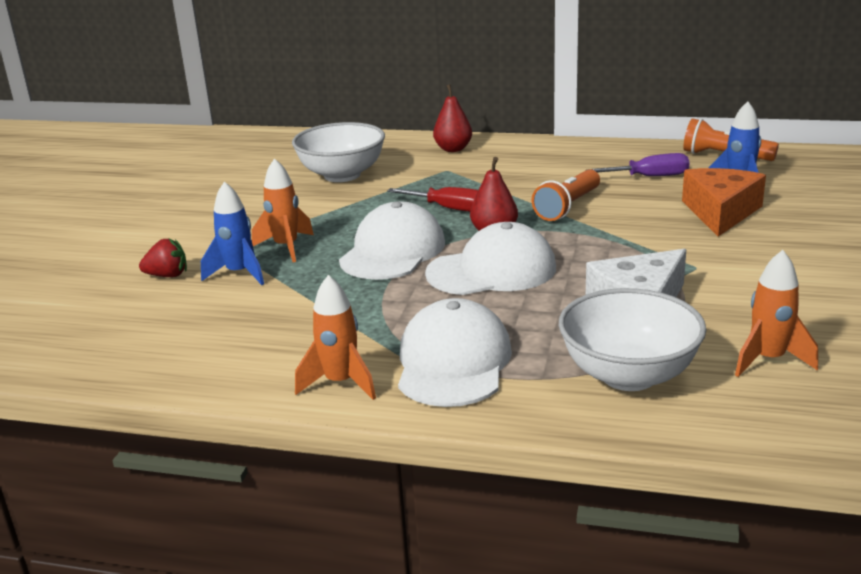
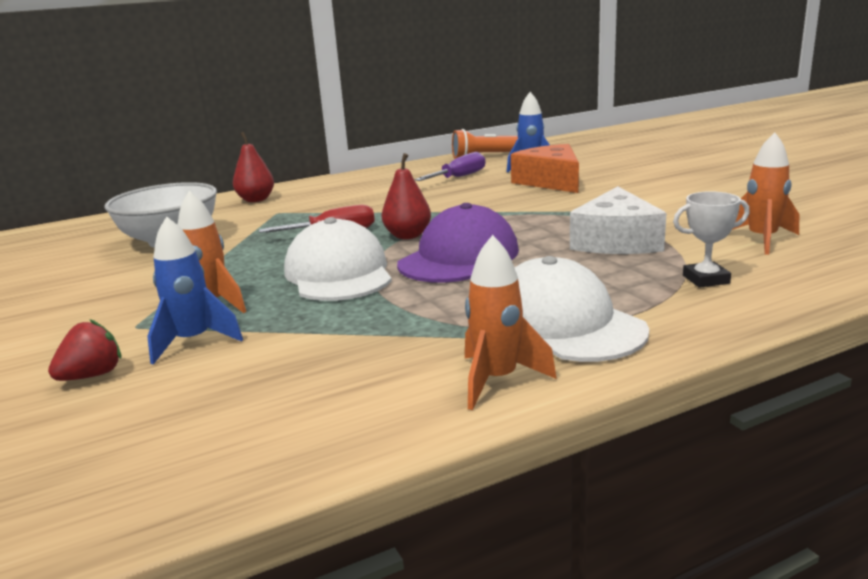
camera: 40 degrees left, 5 degrees down
white cap [425,222,556,295] -> purple cap [397,203,519,283]
orange flashlight [531,169,600,221] -> none
white bowl [559,288,706,391] -> white trophy [673,191,750,288]

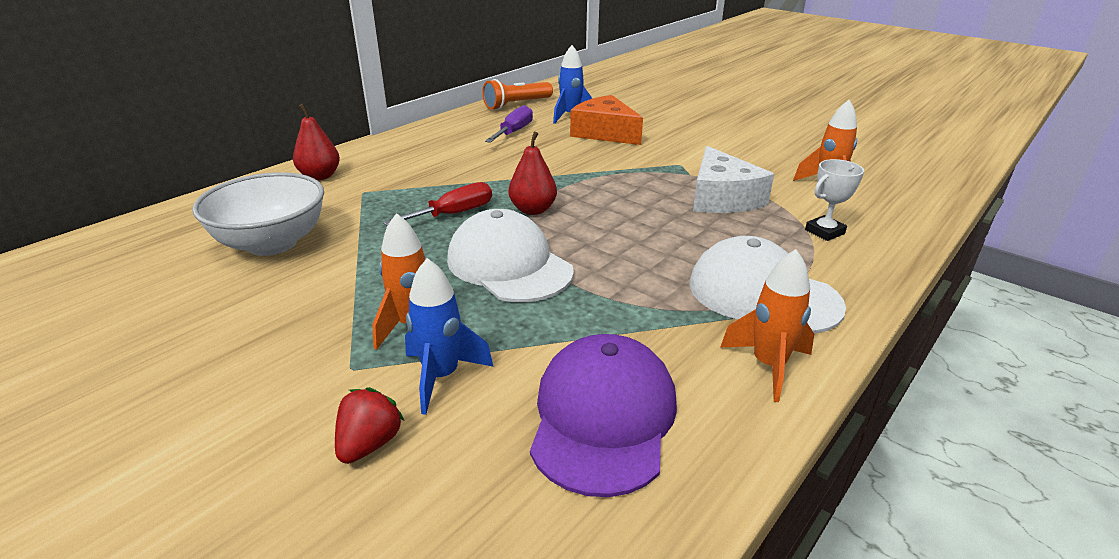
camera: 25 degrees left, 10 degrees up
purple cap [397,203,519,283] -> purple cap moved to [530,334,677,497]

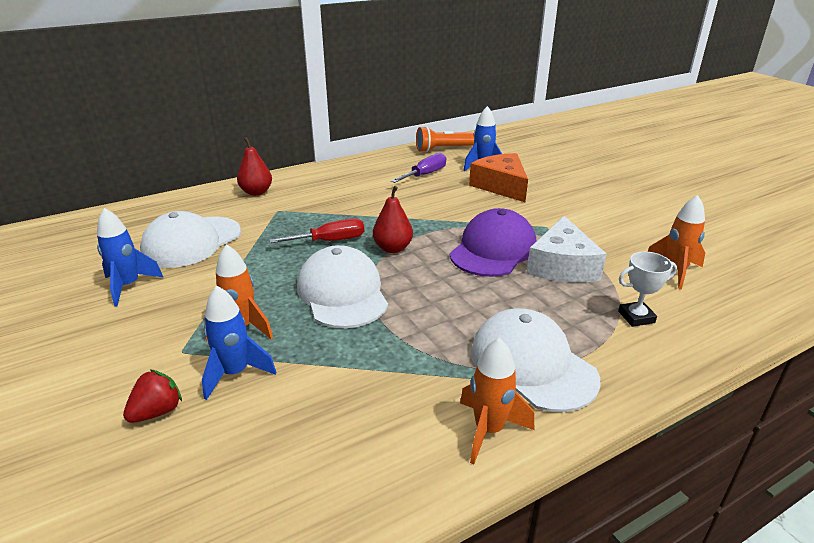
camera: 20 degrees right, 0 degrees up
white bowl [192,172,324,256] -> white cap [140,211,241,268]
purple cap [530,334,677,497] -> purple cap moved to [450,208,536,277]
none -> blue rocket [97,208,164,306]

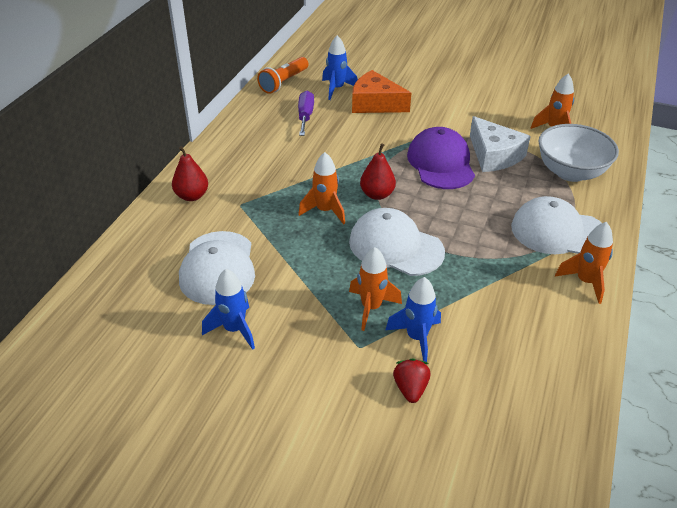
camera: 40 degrees left, 10 degrees up
red screwdriver [269,218,364,243] -> orange rocket [298,152,345,224]
white trophy [618,251,677,327] -> white bowl [538,124,619,182]

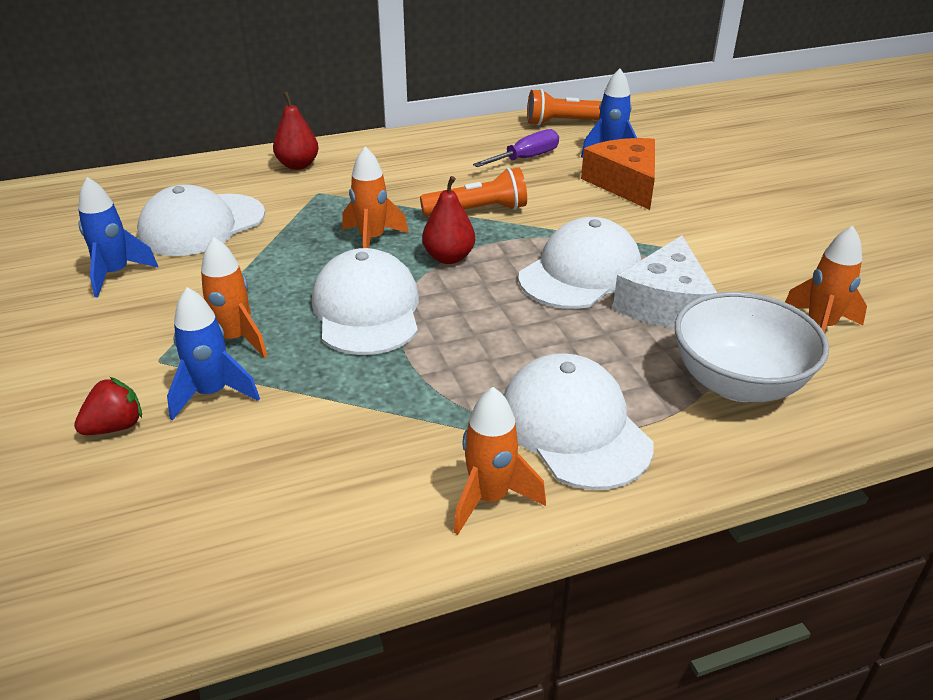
camera: 50 degrees right, 5 degrees down
purple cap [407,127,475,189] -> white cap [518,217,641,309]
none -> orange flashlight [420,167,527,217]

